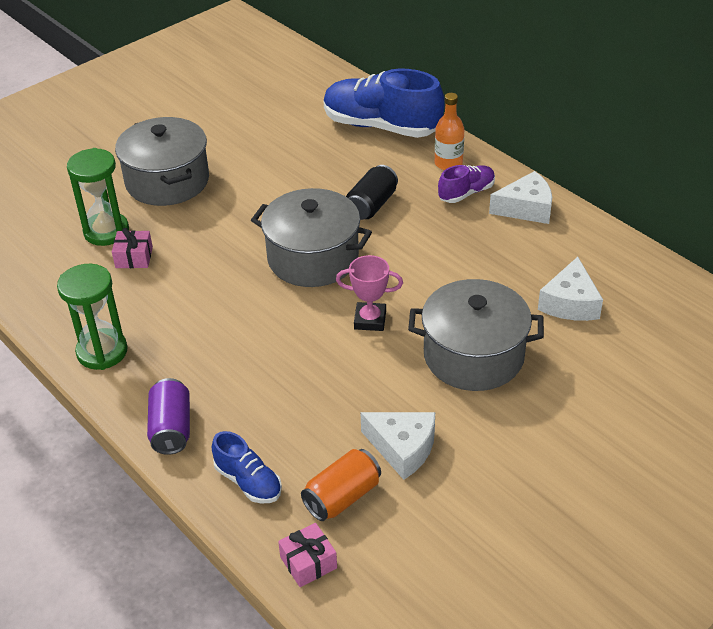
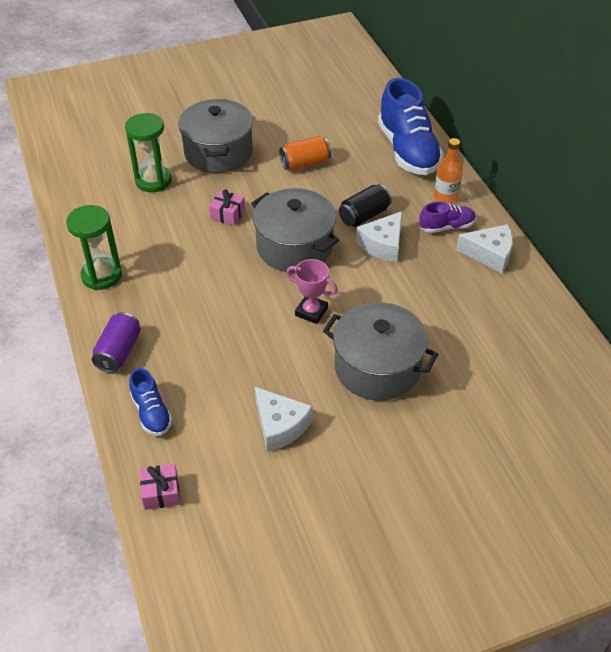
camera: 20 degrees right, 5 degrees up
pink gift [112,228,153,268] -> pink gift moved to [209,189,245,226]
orange can [301,449,381,521] -> orange can moved to [279,136,331,170]
blue shoe [324,69,445,138] -> blue shoe turned 150 degrees counterclockwise [378,78,444,175]
white cheese [538,257,603,321] -> white cheese moved to [356,211,402,262]

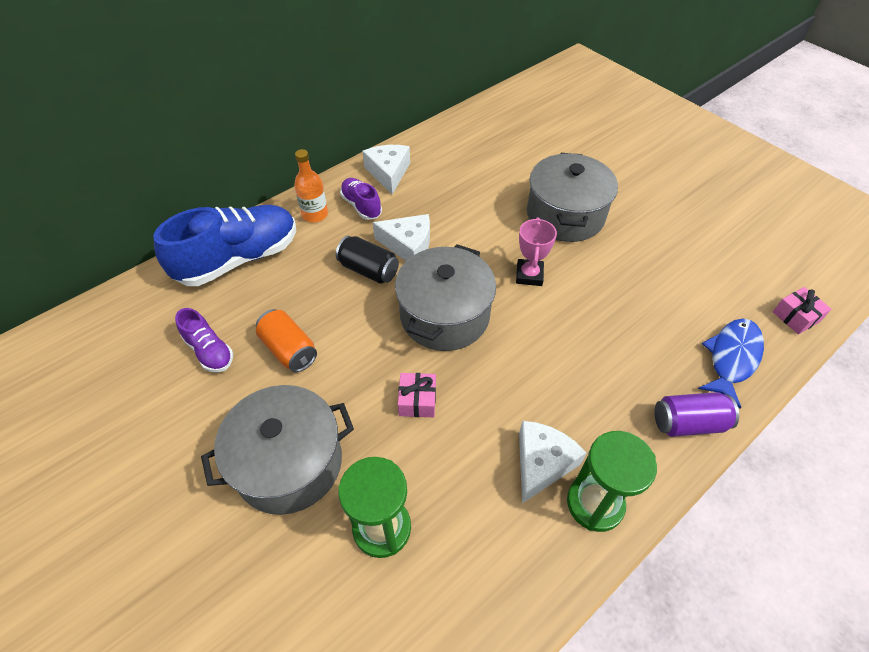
camera: 110 degrees left, 5 degrees up
blue shoe [129,368,172,436] -> blue fish [698,319,764,408]
white cheese [255,387,312,452] -> white cheese moved to [519,421,587,503]
none -> purple shoe [175,308,233,372]

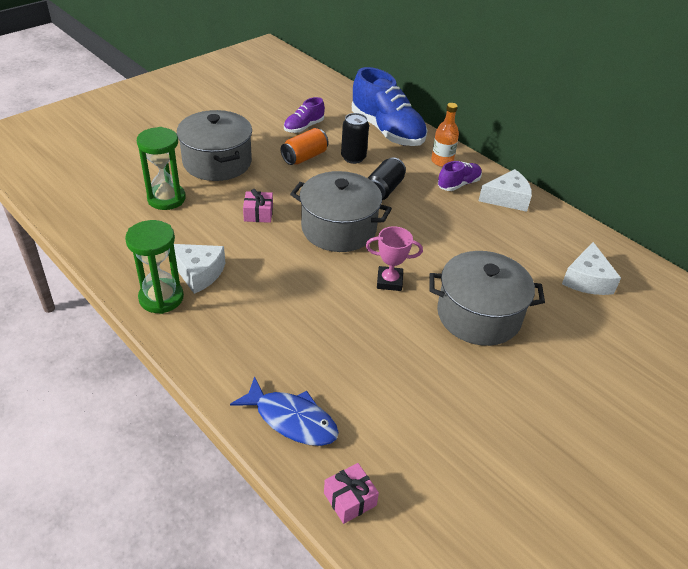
camera: 85 degrees right, 10 degrees down
white cheese [373,214,430,261] -> white cheese moved to [562,242,621,295]
purple can [654,392,739,437] -> none
none -> black can [341,113,369,164]

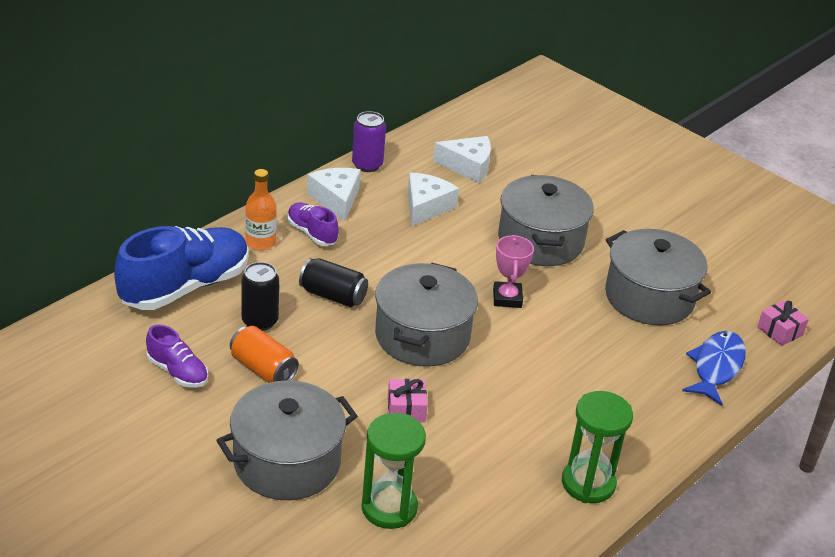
camera: 95 degrees left, 5 degrees down
white cheese [174,244,225,294] -> white cheese moved to [408,173,459,227]
none -> purple can [352,111,386,172]
none -> grey pot [605,229,711,325]

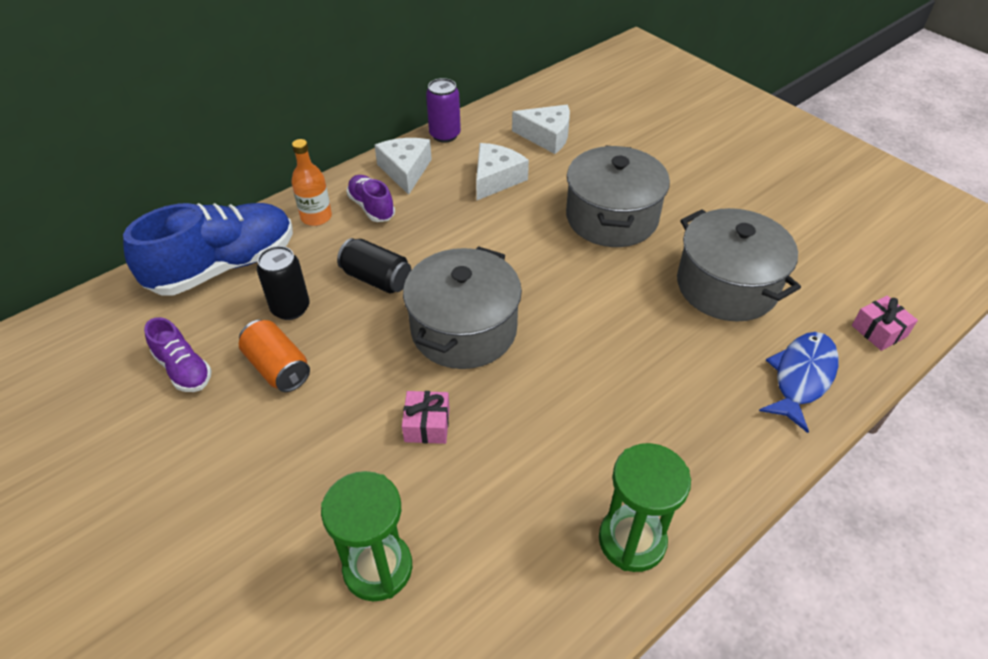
camera: 10 degrees right, 10 degrees up
grey pot [217,380,357,500] -> none
pink trophy [493,235,534,308] -> none

